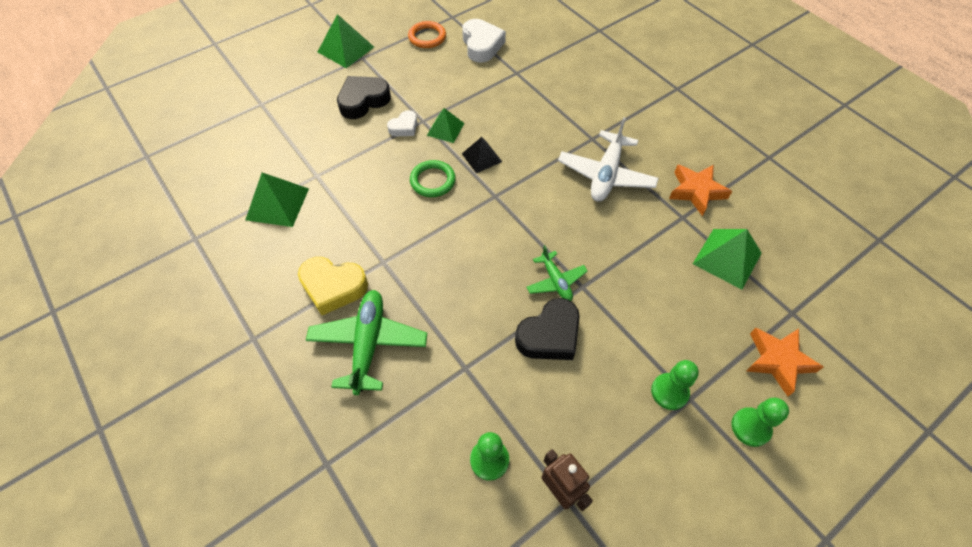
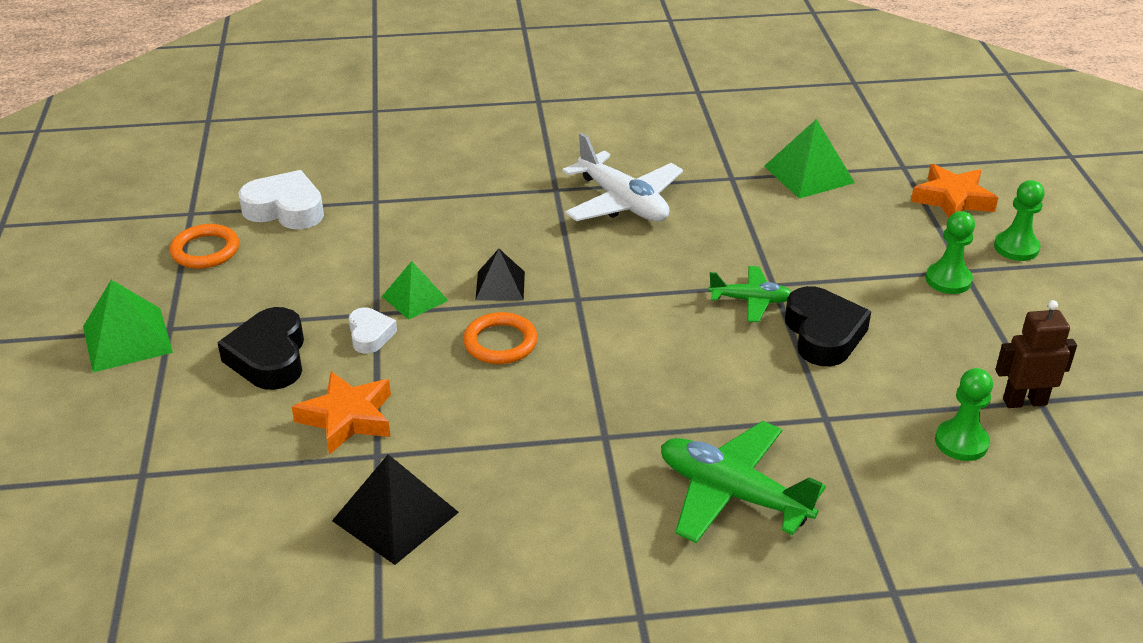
camera: 60 degrees left, 20 degrees down
green pyramid [245,173,309,227] -> black pyramid [332,454,459,565]
yellow heart [298,257,368,315] -> none
green ring [410,160,456,197] -> orange ring [463,312,538,364]
orange star [669,165,732,216] -> orange star moved to [292,371,391,455]

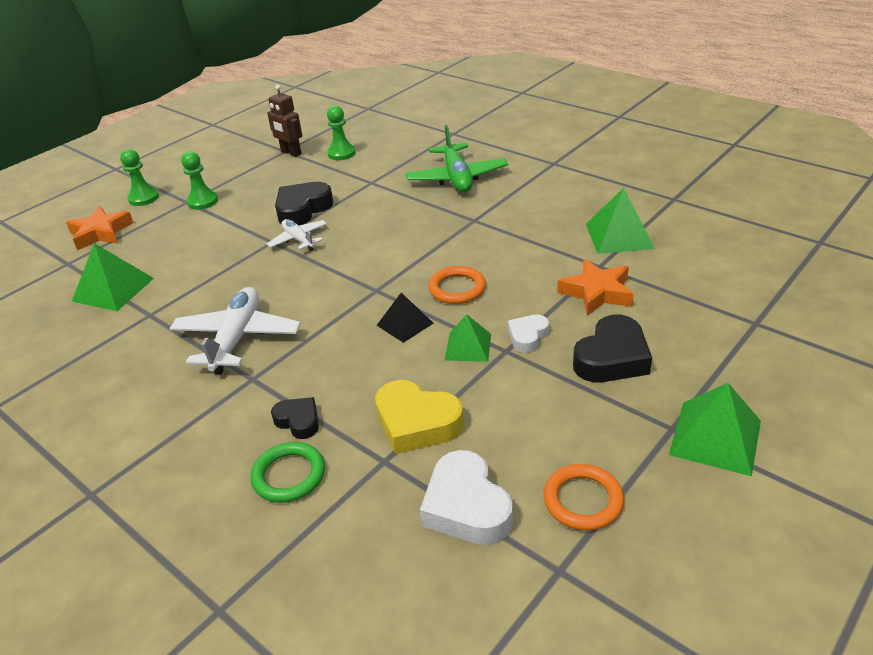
camera: 130 degrees left, 0 degrees up
black pyramid [332,454,459,565] -> green pyramid [586,188,655,254]
green plane [708,266,792,322] -> white plane [267,219,327,251]
none -> green ring [251,442,325,503]
none -> black heart [271,397,319,439]
none -> yellow heart [375,380,464,454]

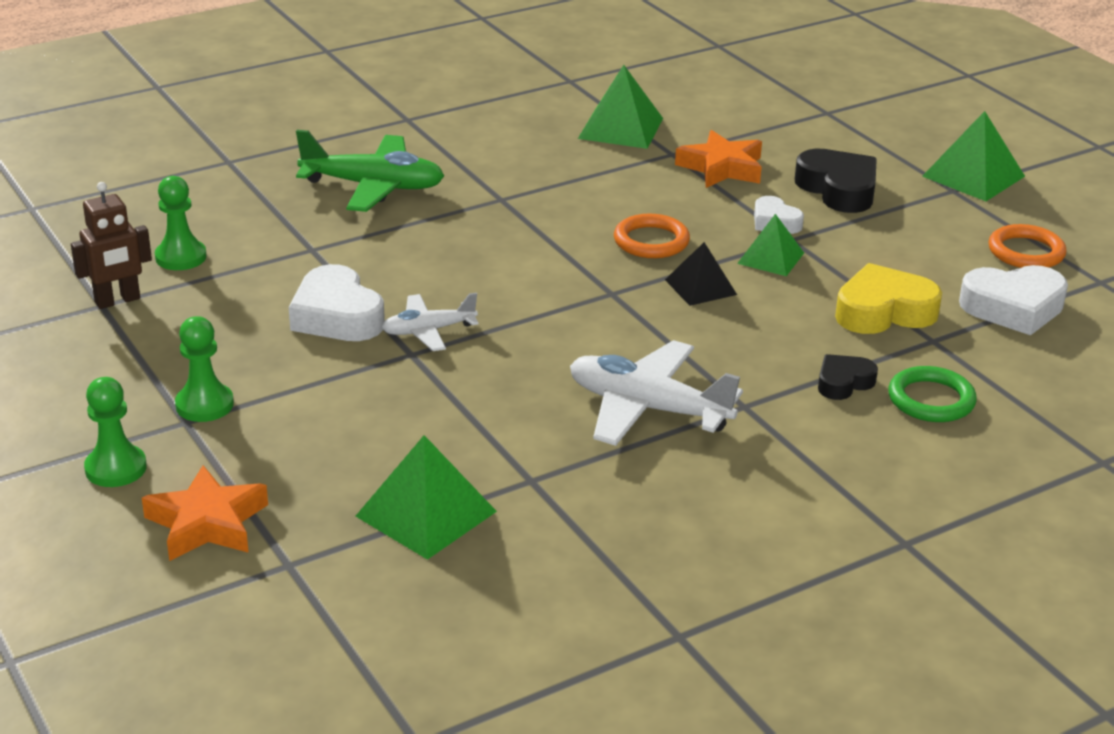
camera: 75 degrees left, 5 degrees down
black heart [275,182,333,226] -> white heart [289,264,385,341]
yellow heart [375,380,464,454] -> yellow heart turned 150 degrees counterclockwise [835,263,942,334]

